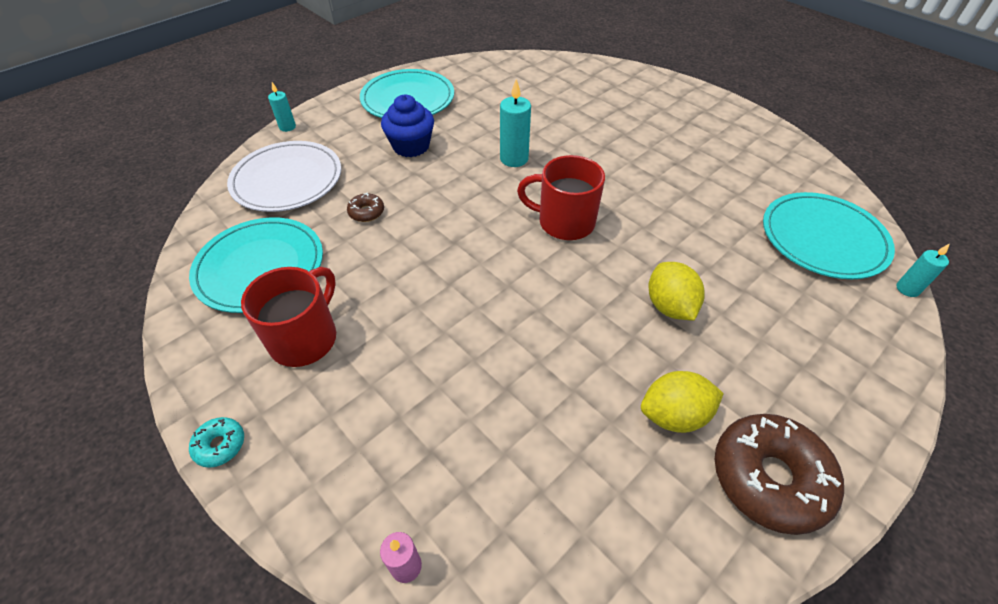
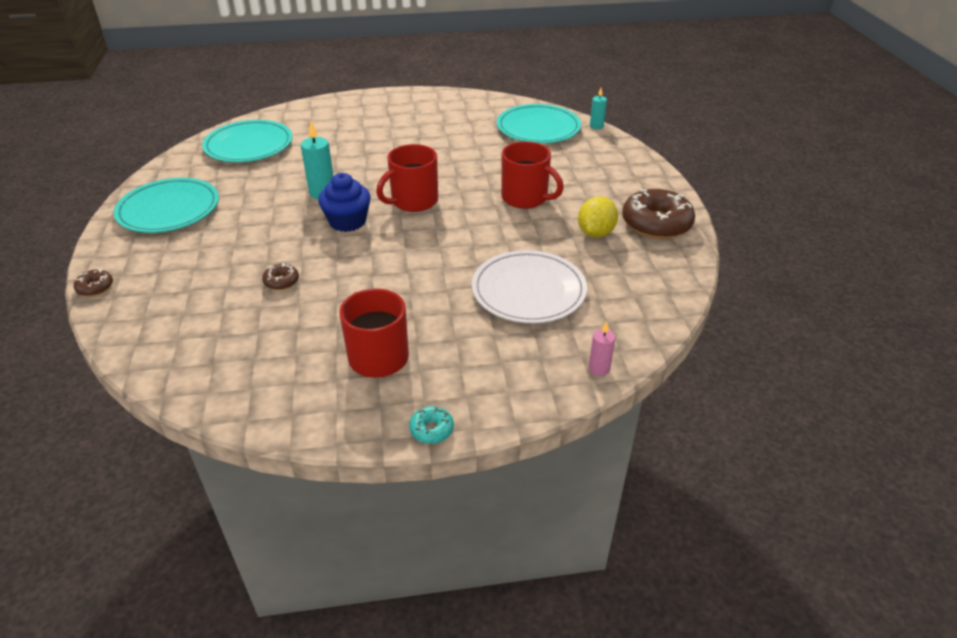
camera: 55 degrees left, 10 degrees down
turquoise plate [189,217,323,313] -> turquoise plate moved to [202,120,292,162]
white plate [227,141,341,212] -> white plate moved to [472,250,587,324]
turquoise candle [268,82,296,132] -> brown donut [74,269,113,296]
blue cupcake [381,94,434,157] -> blue cupcake moved to [318,173,371,232]
yellow lemon [648,262,705,321] -> red mug [501,141,564,209]

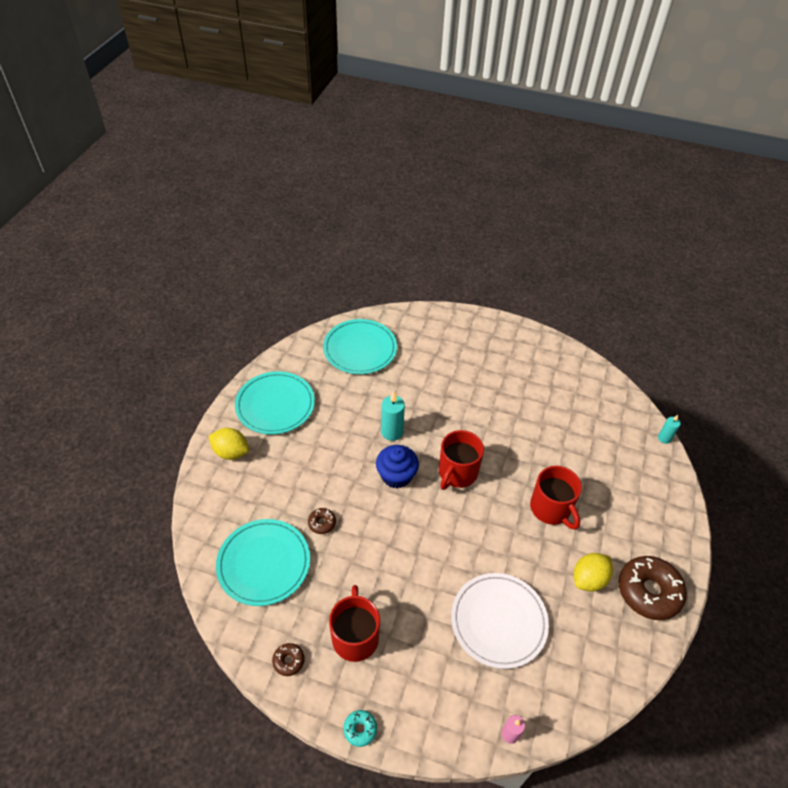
camera: 25 degrees right, 10 degrees up
brown donut [74,269,113,296] -> brown donut moved to [272,643,305,676]
red mug [376,144,438,212] -> red mug turned 45 degrees counterclockwise [439,430,484,490]
turquoise plate [497,104,581,143] -> turquoise plate moved to [216,519,310,606]
none -> yellow lemon [208,428,249,460]

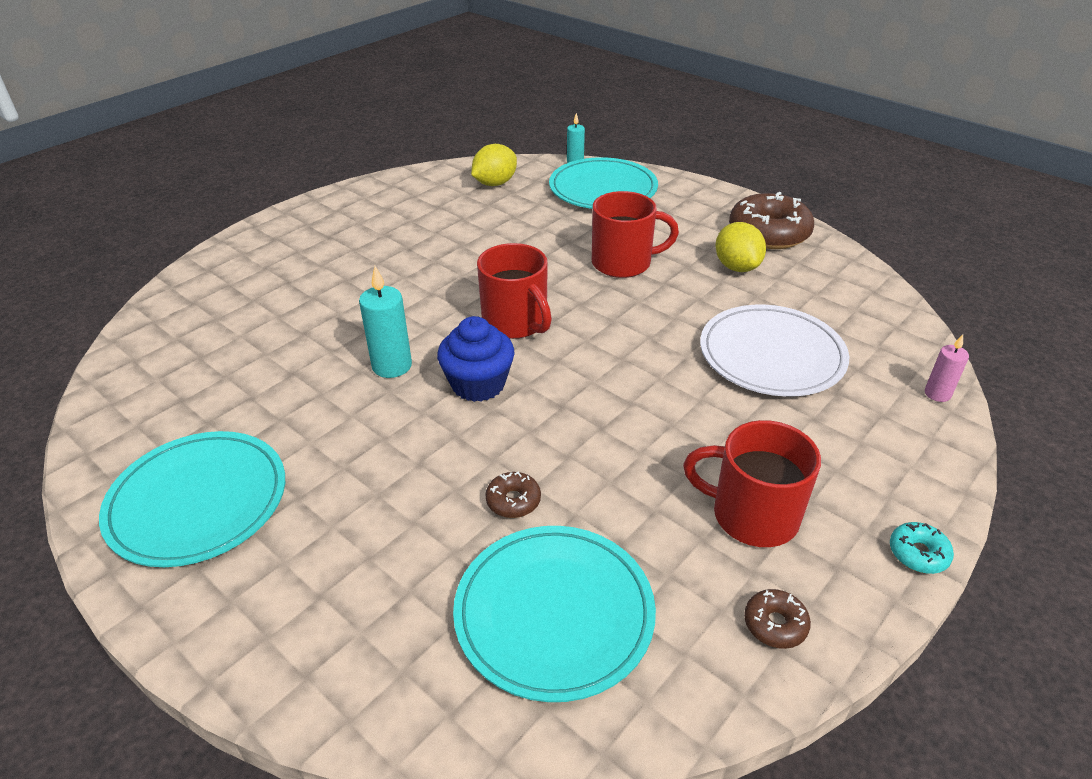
camera: 65 degrees left, 10 degrees down
yellow lemon [208,428,249,460] -> yellow lemon moved to [471,144,517,186]
turquoise plate [323,319,397,374] -> turquoise plate moved to [549,157,658,209]

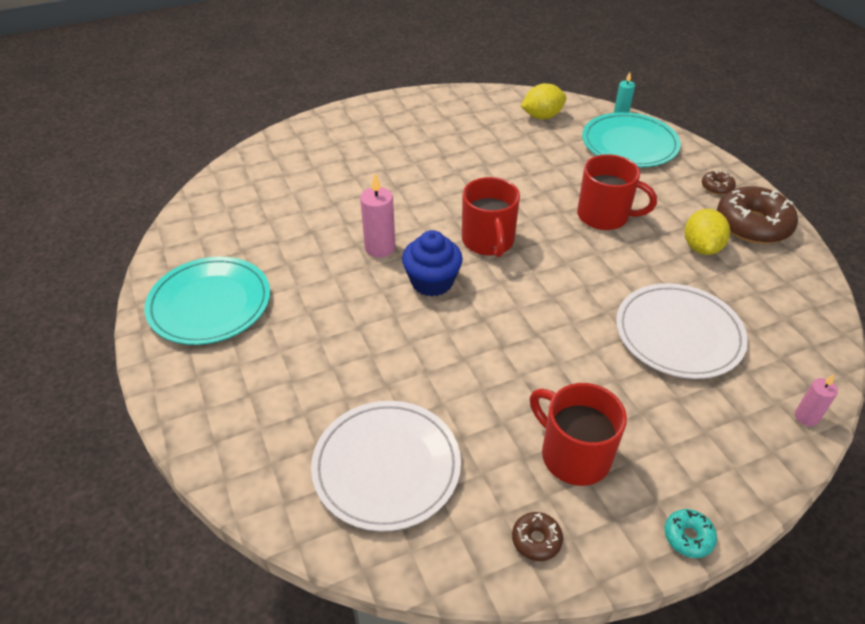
camera: 25 degrees right, 5 degrees up
turquoise candle [359,266,412,378] -> pink candle [360,173,395,258]
turquoise plate [453,526,656,702] -> white plate [311,401,461,532]
brown donut [485,472,541,518] -> brown donut moved to [702,170,736,195]

